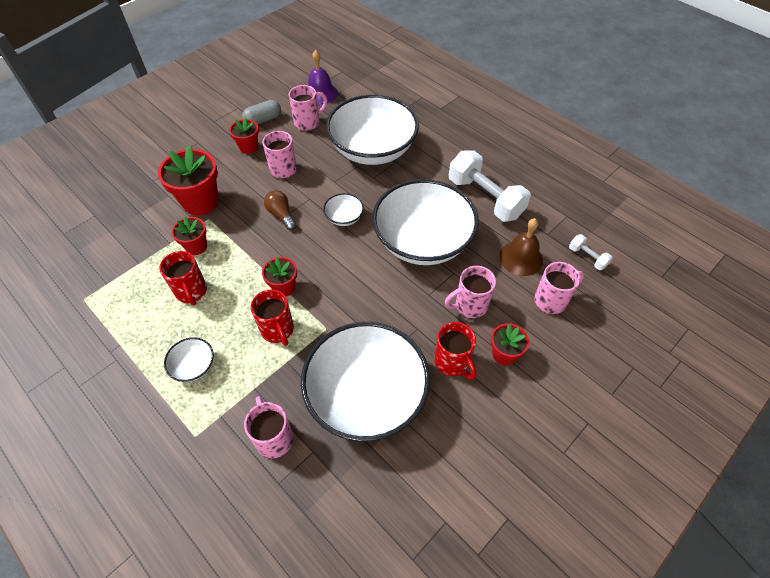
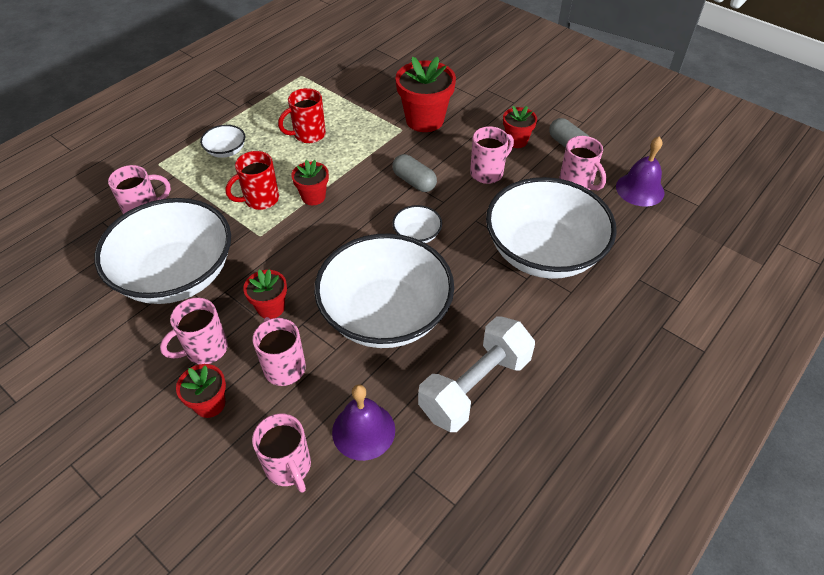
camera: 85 degrees right, 5 degrees down
red flower pot [172,217,207,255] -> red flower pot moved to [243,269,287,319]
brown light bulb [264,190,296,230] -> grey capsule [392,154,437,192]
red mug [434,322,477,380] -> pink mug [160,298,228,364]
brown bell [499,218,543,276] -> purple bell [332,384,395,461]
white dumbbell [569,234,612,270] -> none

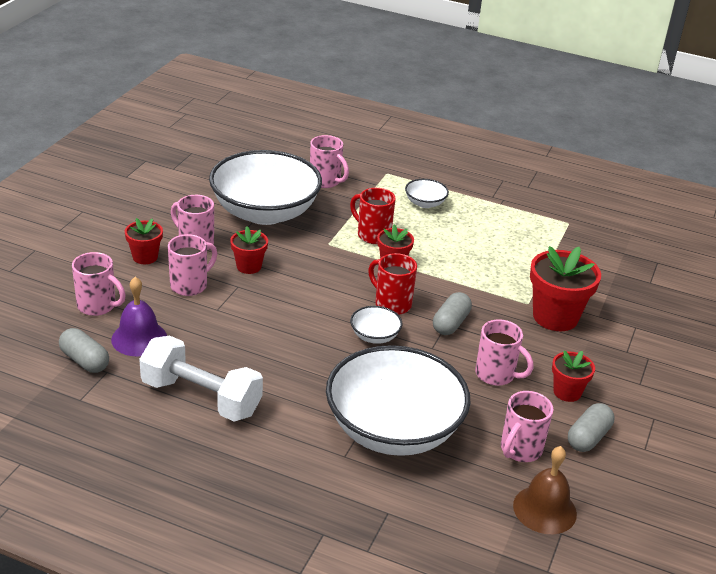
camera: 70 degrees right, 15 degrees down
pink mug [252,414,311,493] -> pink mug turned 105 degrees counterclockwise [72,252,126,316]
red mug [278,88,326,143] -> red mug moved to [368,253,417,315]
white bowl [314,234,454,348] -> none
purple bell [616,137,665,207] -> brown bell [513,446,577,534]
none -> grey capsule [59,328,109,373]

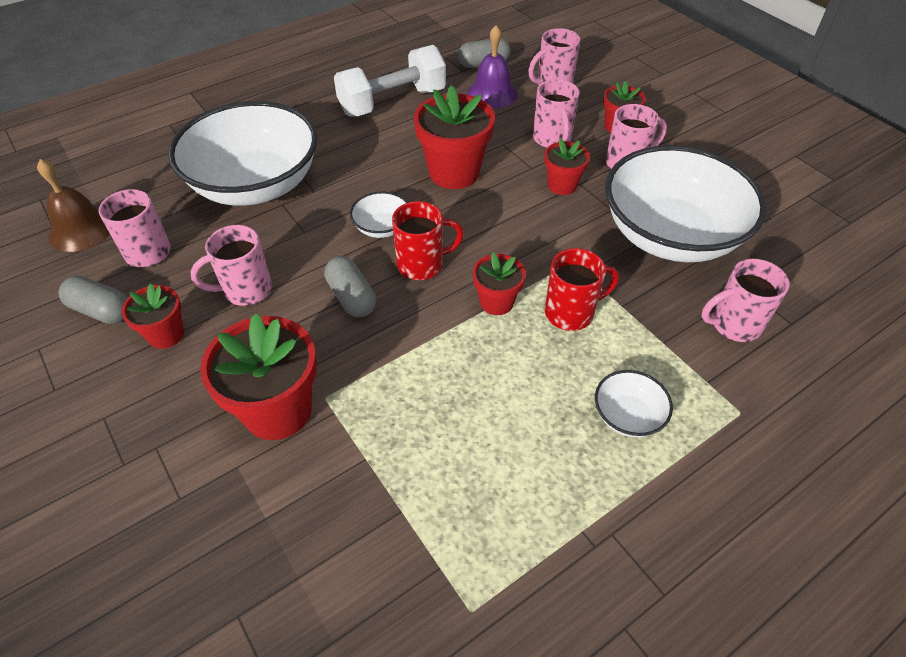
camera: 125 degrees right, 15 degrees up
grey capsule [568,403,614,452] -> grey capsule turned 45 degrees counterclockwise [58,276,128,324]
none -> red flower pot [414,85,495,189]

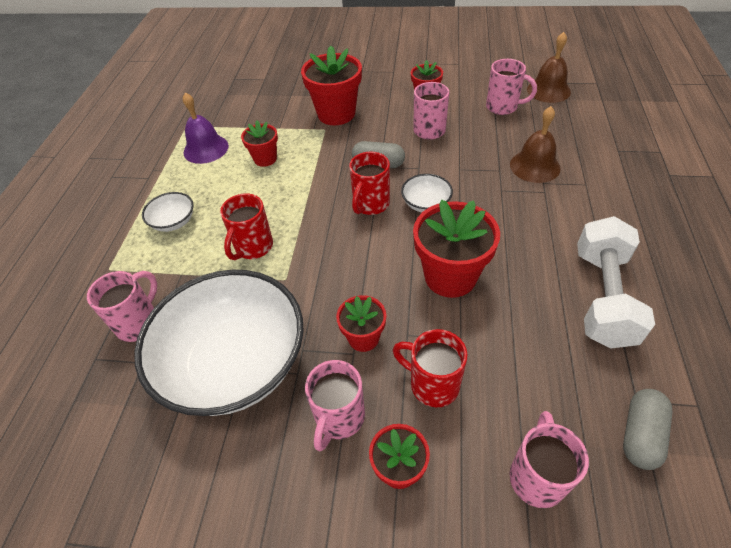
camera: 135 degrees right, 0 degrees up
grey capsule [58,276,128,324] -> none
white bowl [168,101,318,206] -> brown bell [510,106,561,183]
purple bell [467,25,518,108] -> purple bell moved to [183,92,229,164]
red flower pot [473,252,526,315] -> red flower pot moved to [241,120,278,167]
pink mug [533,79,579,148] -> red mug [393,329,467,407]

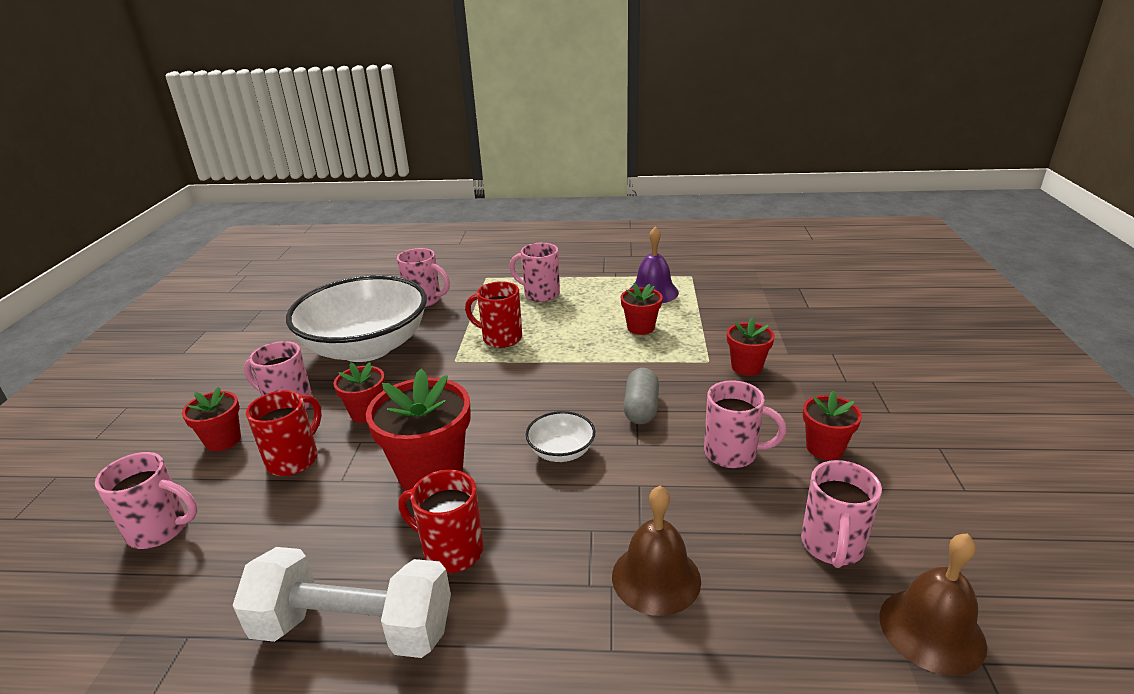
camera: 85 degrees right, 20 degrees down
white bowl [142,192,193,232] -> pink mug [509,243,560,302]
red flower pot [301,46,362,125] -> red flower pot [727,317,775,376], size x0.56
red mug [349,152,390,215] -> red mug moved to [398,470,484,573]
grey capsule [623,389,673,470] -> none

